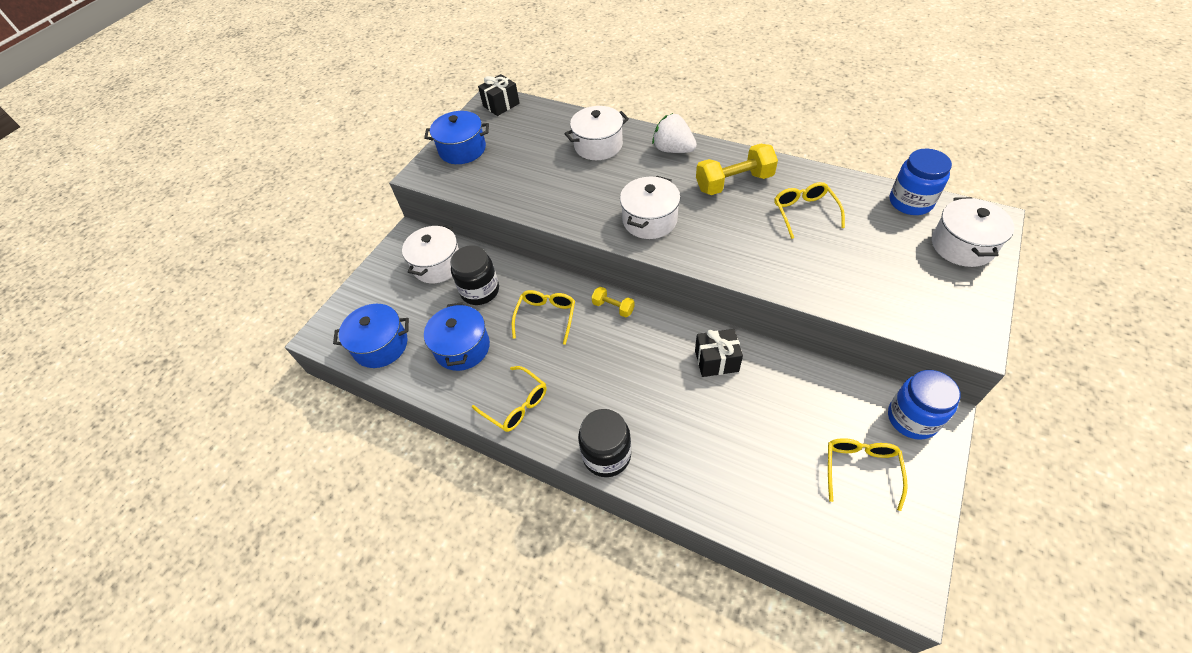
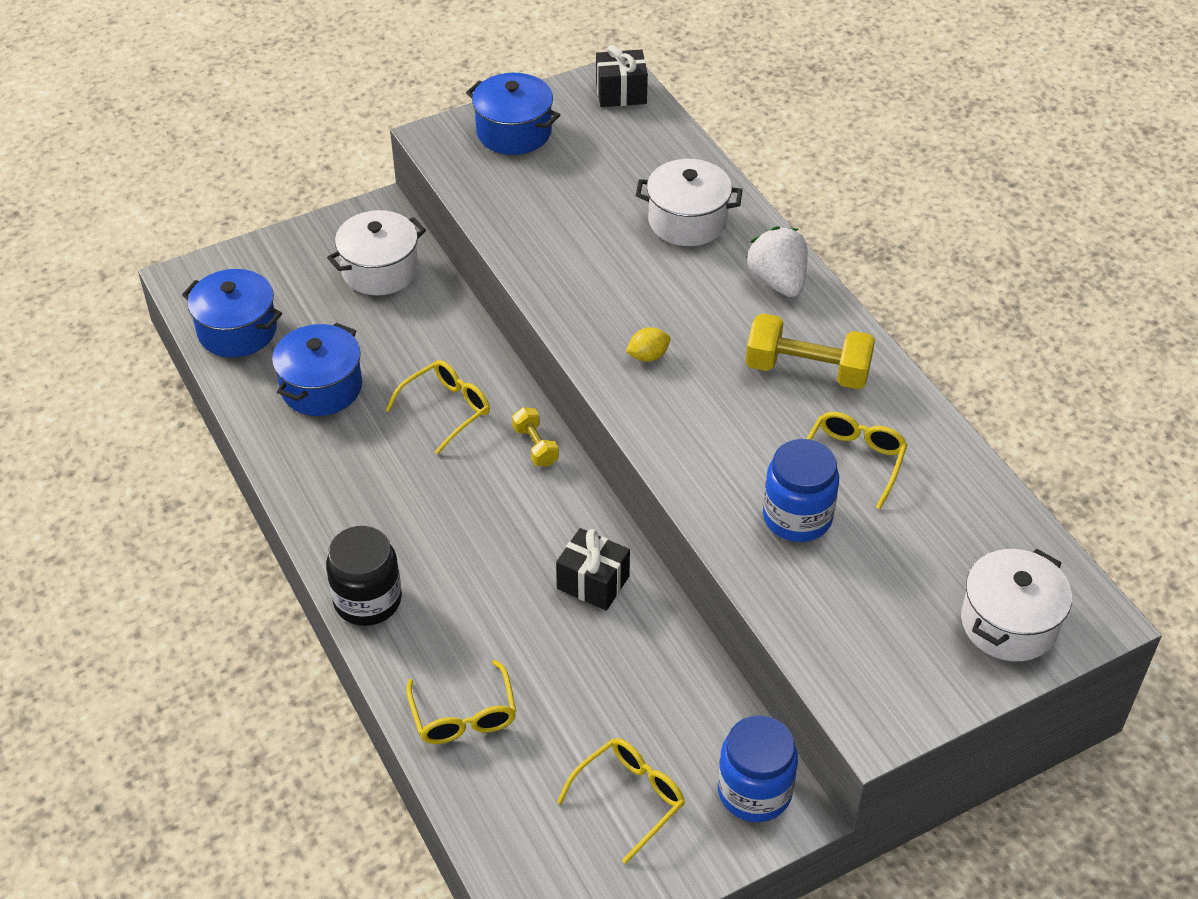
camera: 30 degrees right, 5 degrees down
black jar [450,245,499,305] -> none
yellow glasses [472,366,547,432] -> yellow glasses moved to [406,660,516,744]
white pot [620,176,681,239] -> yellow lemon [626,327,670,362]
blue jar [889,149,952,215] -> blue jar moved to [763,439,839,542]

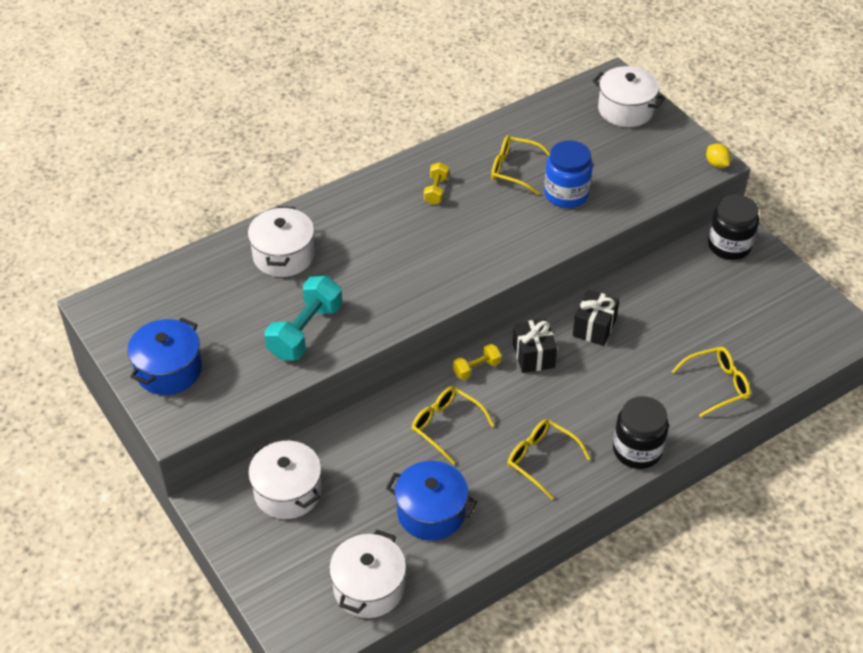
camera: 95 degrees left, 0 degrees up
blue pot [182,269,282,357] -> white pot [329,530,406,618]
yellow glasses [557,738,685,864] -> yellow glasses moved to [508,419,591,500]
black gift [596,45,648,107] -> black gift moved to [513,319,557,373]
yellow lemon [626,327,670,362] -> yellow lemon moved to [706,144,731,168]
blue jar [718,715,798,822] -> black jar [708,194,759,260]
white strawberry [746,226,808,297] -> none
yellow dumbbell [746,313,875,389] -> yellow dumbbell [424,162,449,205], size x0.53
none -> turquoise dumbbell [264,276,342,360]

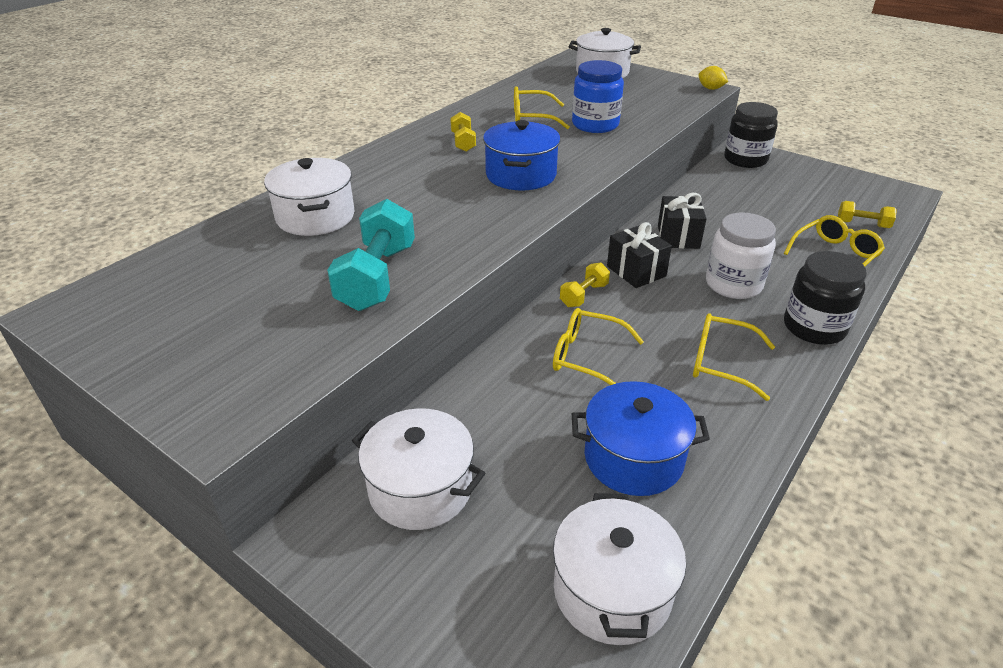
camera: 20 degrees left, 10 degrees down
blue pot [127,317,202,395] -> blue pot moved to [483,120,560,190]
none -> white jar [706,213,776,299]
none -> yellow dumbbell [838,201,897,228]

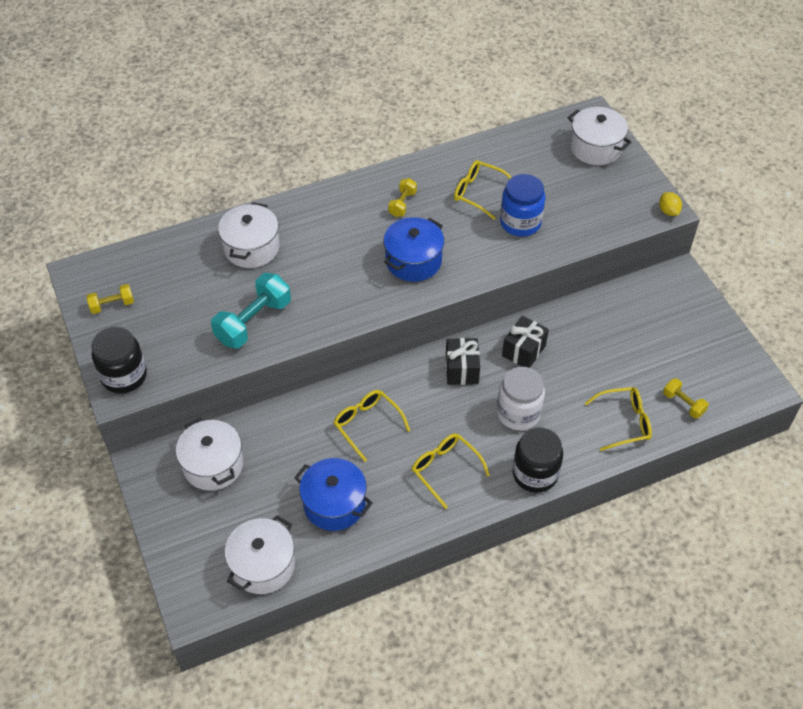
camera: 30 degrees right, 15 degrees up
yellow dumbbell [560,262,610,307] -> yellow dumbbell moved to [86,284,134,314]
black jar [724,102,778,168] -> black jar moved to [92,327,147,394]

